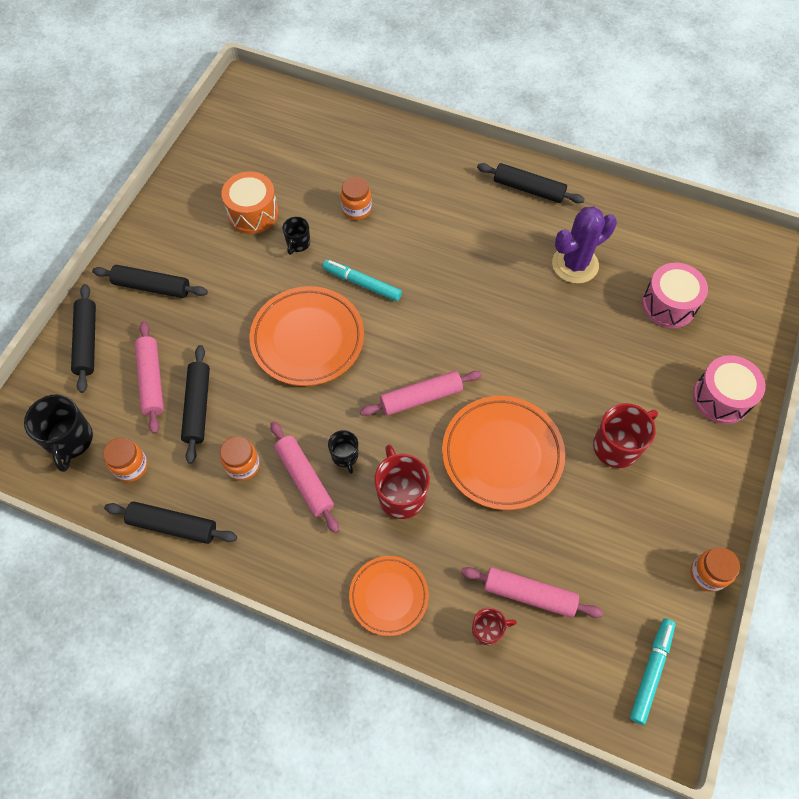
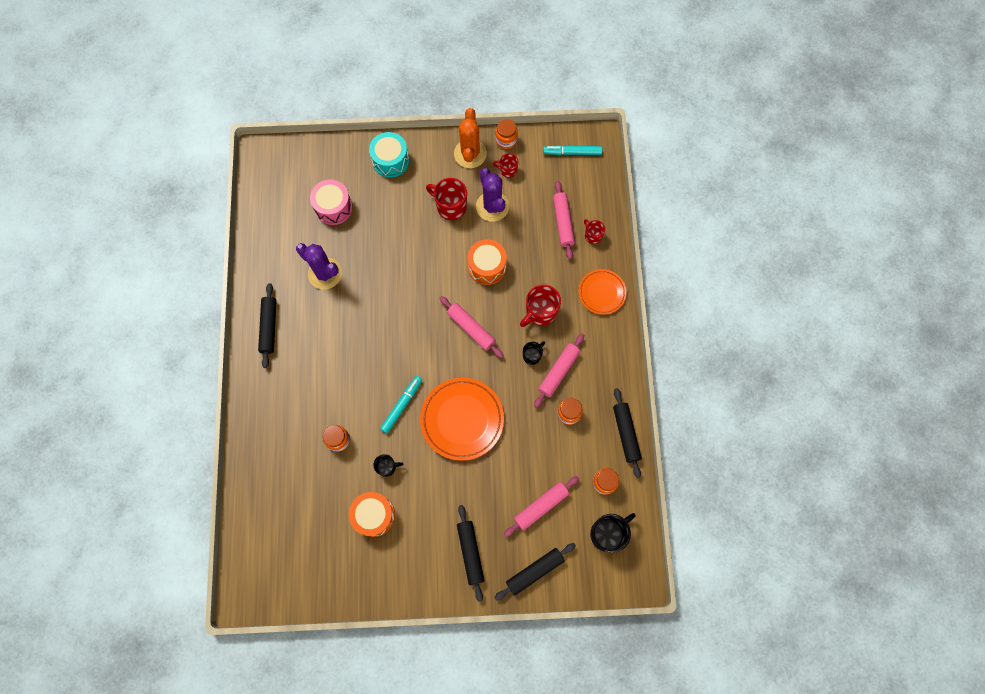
camera: 115 degrees left, 10 degrees up
black rolling pin [181,345,210,464] -> none
turquoise marker [323,259,402,301] -> turquoise marker turned 150 degrees counterclockwise [380,376,422,433]
orange plate [442,396,565,510] -> orange drum [467,239,507,285]
pink drum [693,355,766,424] -> turquoise drum [369,132,409,178]
none -> orange cactus [454,108,487,168]
none -> purple cactus [476,168,509,222]
none -> red mug [493,153,519,178]

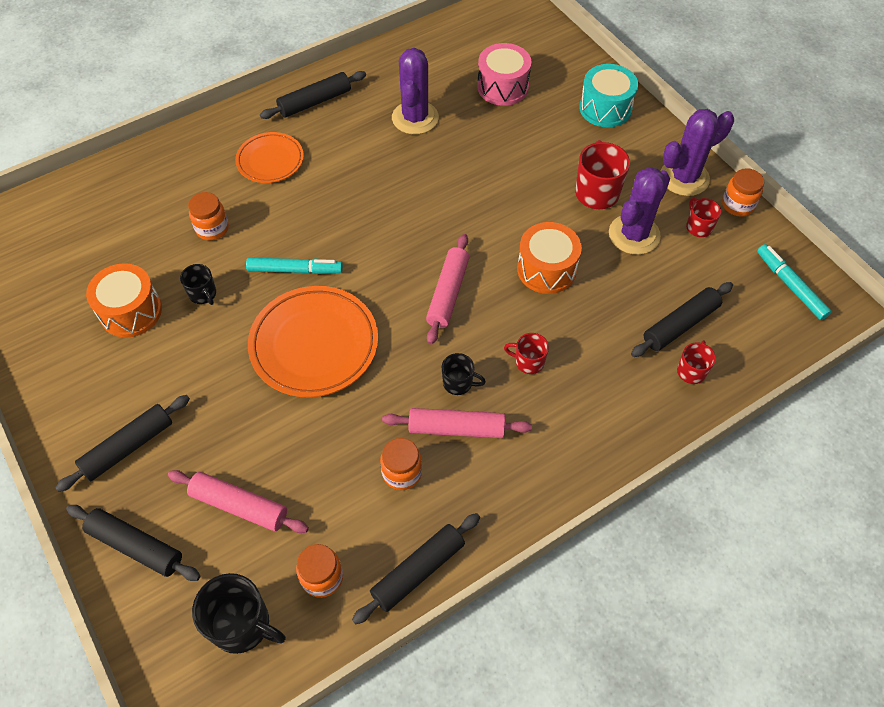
camera: 60 degrees right, 15 degrees down
orange cactus [454,108,487,168] -> purple cactus [661,109,734,196]
red mug [520,284,561,327] -> red mug [504,333,549,374], size x0.58
pink rolling pin [553,181,575,259] -> black rolling pin [631,282,733,357]
orange plate [578,269,627,315] -> orange plate moved to [235,132,304,183]

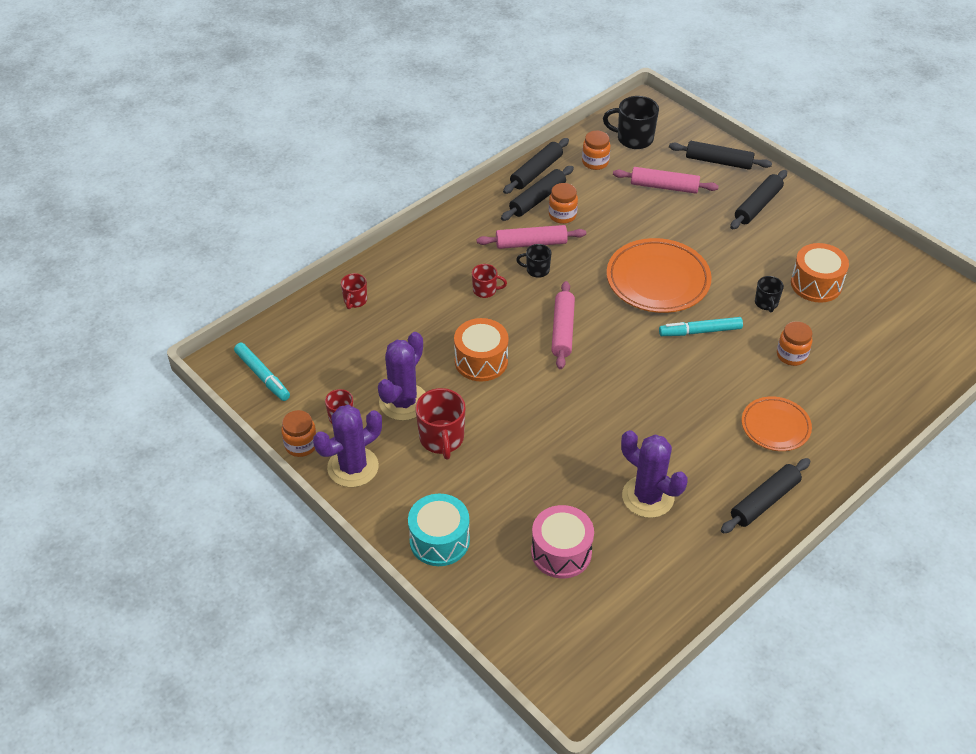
camera: 170 degrees right, 10 degrees down
black mug [180,264,216,305] -> black mug turned 135 degrees counterclockwise [755,276,784,312]
purple cactus [392,48,439,134] -> purple cactus turned 45 degrees counterclockwise [621,430,688,518]
black rolling pin [631,282,733,357] -> black rolling pin moved to [501,166,574,221]

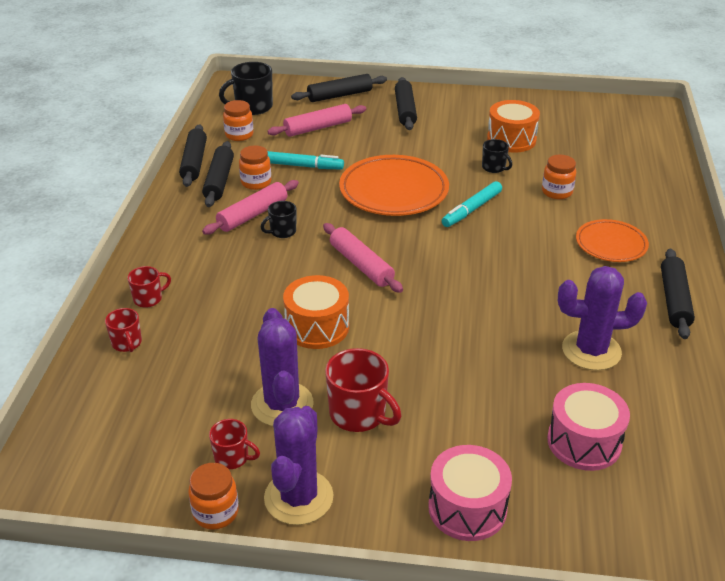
camera: 40 degrees left, 10 degrees down
turquoise marker [234,343,290,401] -> turquoise marker moved to [267,151,344,169]
turquoise drum [408,494,470,566] -> pink drum [428,445,512,541]
red mug [472,264,507,298] -> red mug moved to [127,266,171,308]

